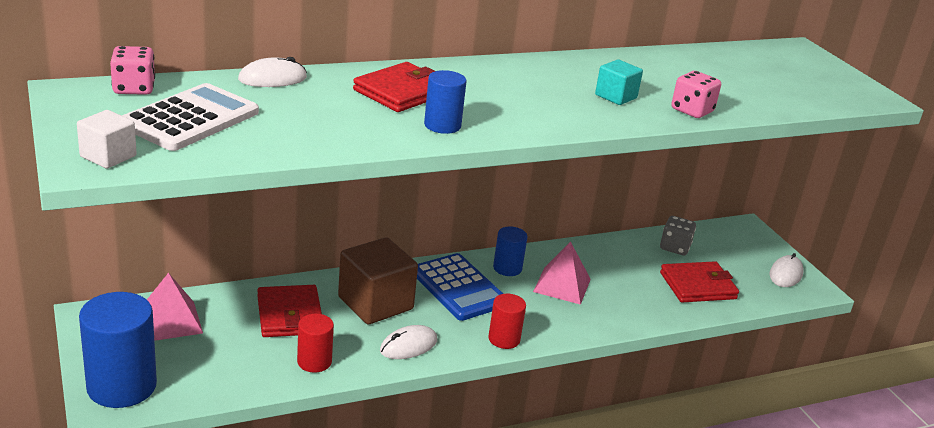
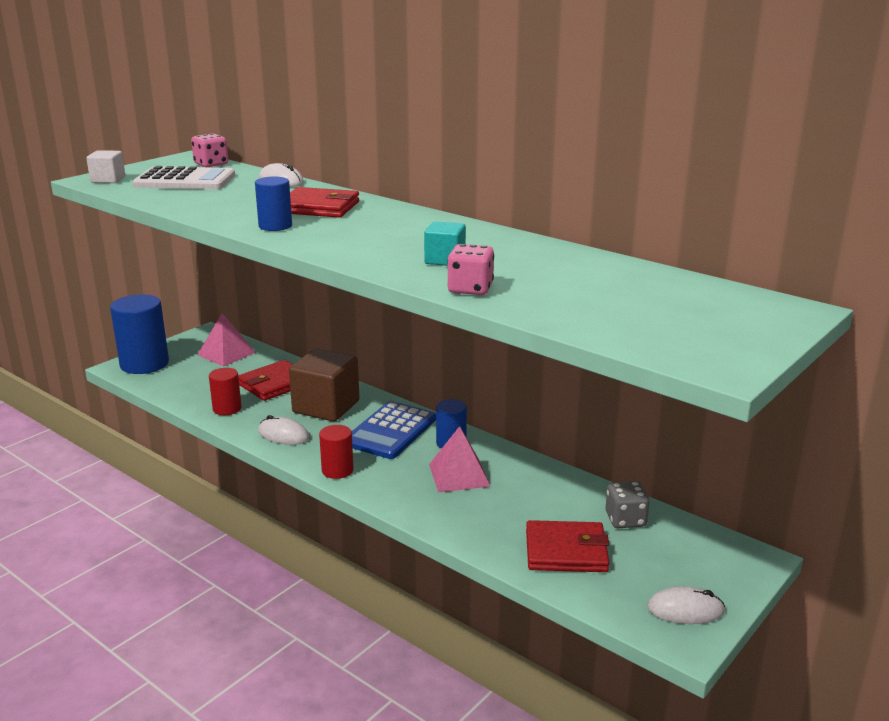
camera: 65 degrees right, 5 degrees down
red wallet [660,261,739,302] -> red wallet turned 45 degrees counterclockwise [526,520,609,572]

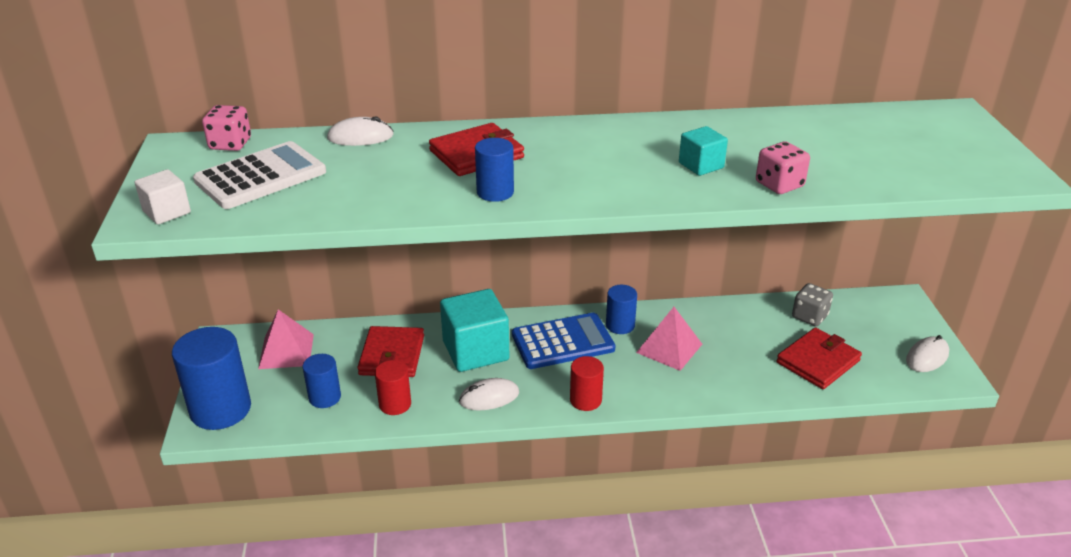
camera: 45 degrees left, 10 degrees up
brown cube [289,349,359,422] -> turquoise cube [440,289,509,372]
blue calculator [352,401,436,459] -> blue calculator turned 90 degrees counterclockwise [512,313,616,369]
none -> blue cylinder [303,354,341,408]

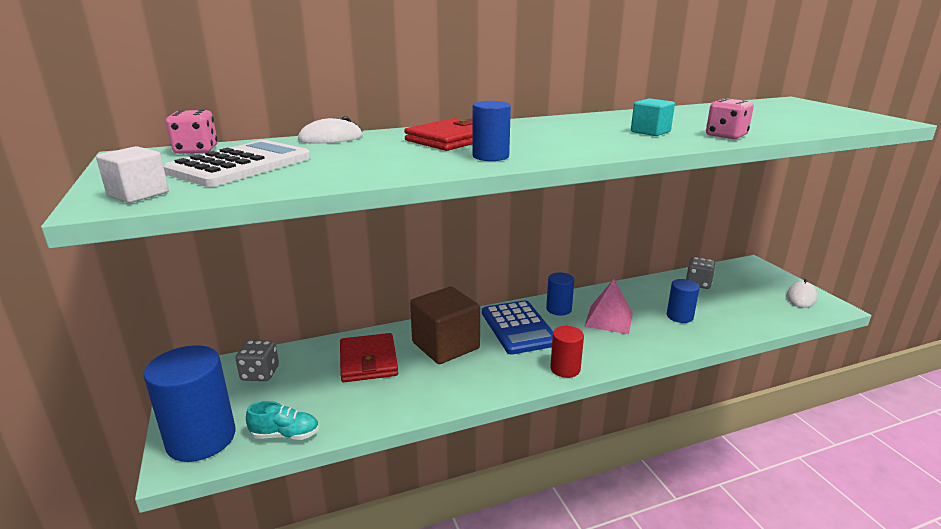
camera: 15 degrees left, 10 degrees down
pink pyramid [258,309,314,369] -> grey dice [235,340,279,381]
blue cylinder [303,354,341,408] -> blue cylinder moved to [667,279,700,323]
red cylinder [375,360,411,415] -> none
turquoise cube [440,289,509,372] -> brown cube [410,286,480,364]
white mouse [459,378,519,410] -> none
blue calculator [512,313,616,369] -> blue calculator turned 105 degrees clockwise [482,300,553,355]
red wallet [777,327,862,389] -> none
none -> turquoise shoe [246,401,319,440]

